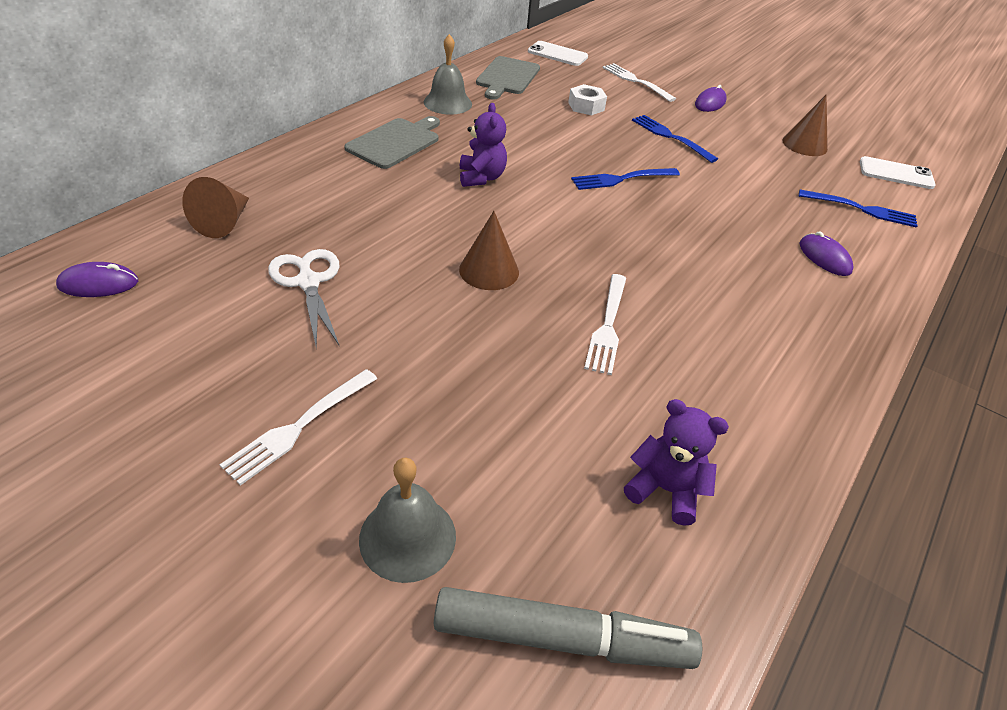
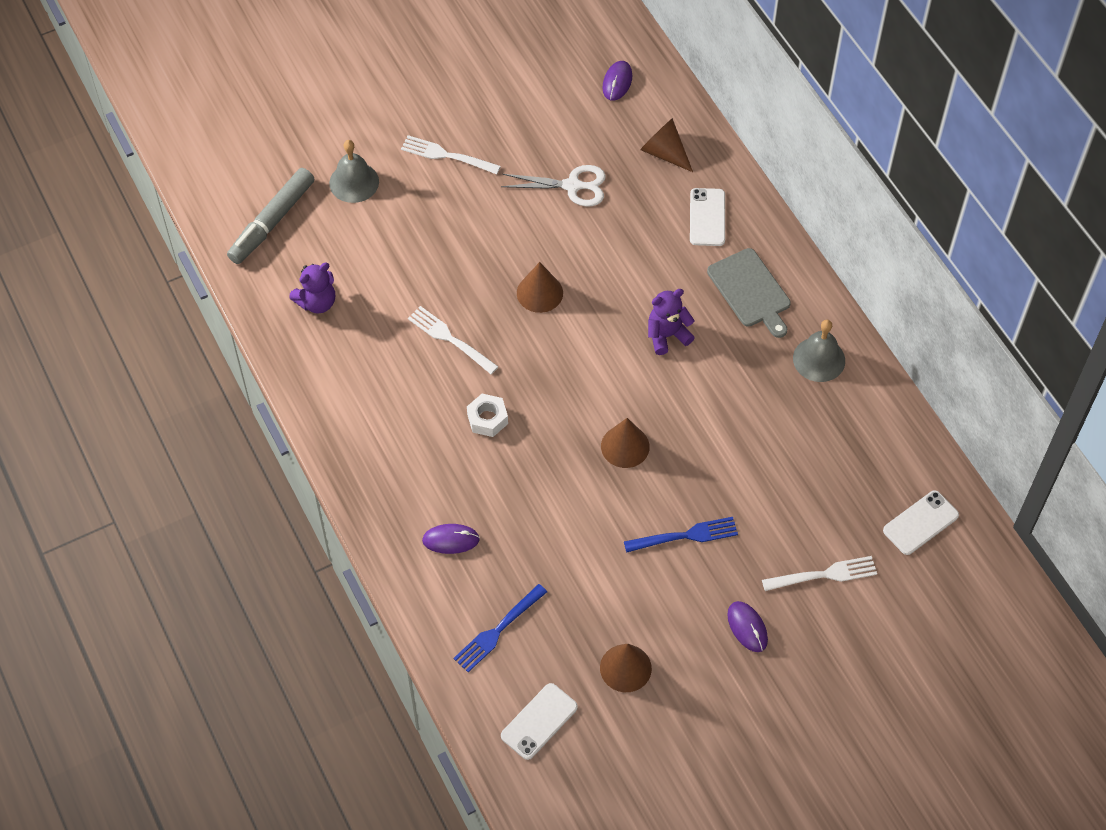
camera: 120 degrees right, 15 degrees up
white fork [220,369,377,486] -> white fork turned 45 degrees counterclockwise [401,135,501,174]
purple teddy bear [460,103,507,187] -> purple teddy bear turned 135 degrees clockwise [648,289,695,355]
grey cutting board [476,56,540,99] -> none
white nut [568,84,607,115] -> white nut moved to [467,394,508,437]
blue fork [571,168,680,190] -> brown cone [601,418,650,468]
none -> white phone [690,188,725,246]

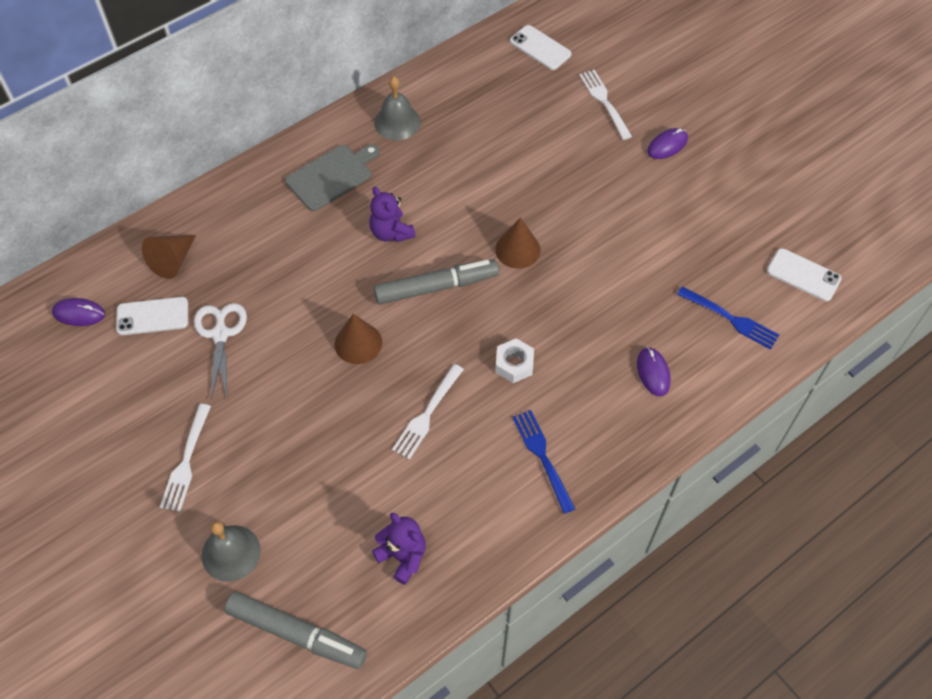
camera: 100 degrees left, 0 degrees up
brown cone [600,644,652,692] -> none
blue fork [624,517,738,552] -> blue fork moved to [513,410,575,514]
white phone [690,188,725,246] -> white phone moved to [116,297,188,335]
none -> grey marker [374,259,499,304]

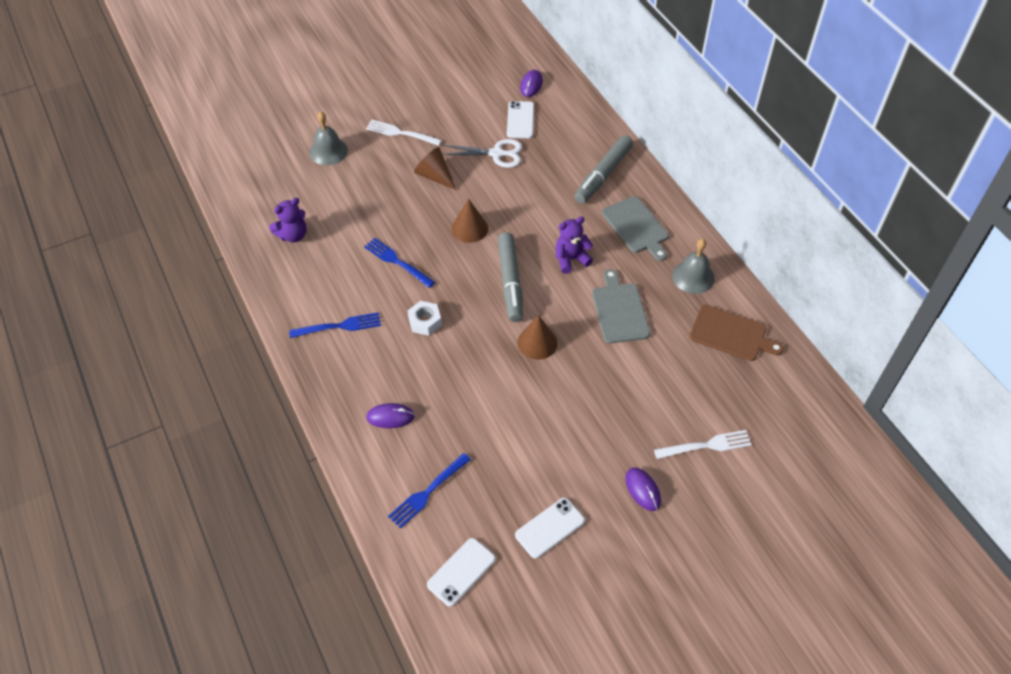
camera: 100 degrees right, 5 degrees down
brown cone [142,235,196,279] -> brown cone moved to [414,147,456,190]
grey marker [224,592,367,669] -> grey marker moved to [574,135,633,204]
white fork [392,364,464,460] -> blue fork [364,238,435,288]
white phone [510,25,571,70] -> white phone moved to [515,498,585,559]
none -> grey cutting board [592,269,650,344]
none -> brown cutting board [689,305,784,361]

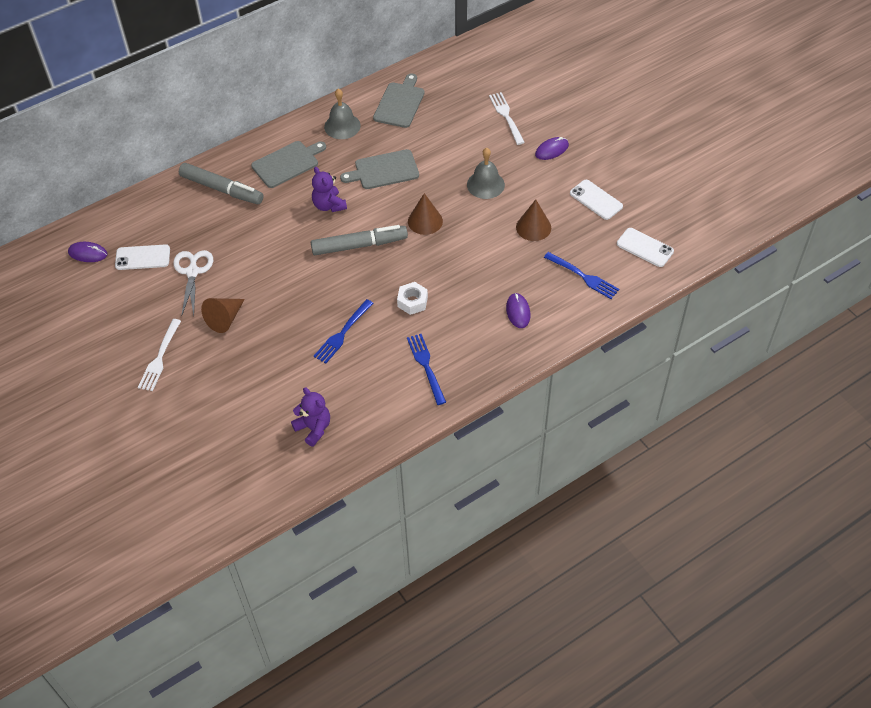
camera: 95 degrees left, 0 degrees up
grey bell [309,111,348,165] -> grey bell moved to [467,148,505,199]
brown cone [451,199,488,243] -> brown cone moved to [516,200,551,241]
brown cutting board [689,305,784,361] -> grey cutting board [373,73,425,128]

